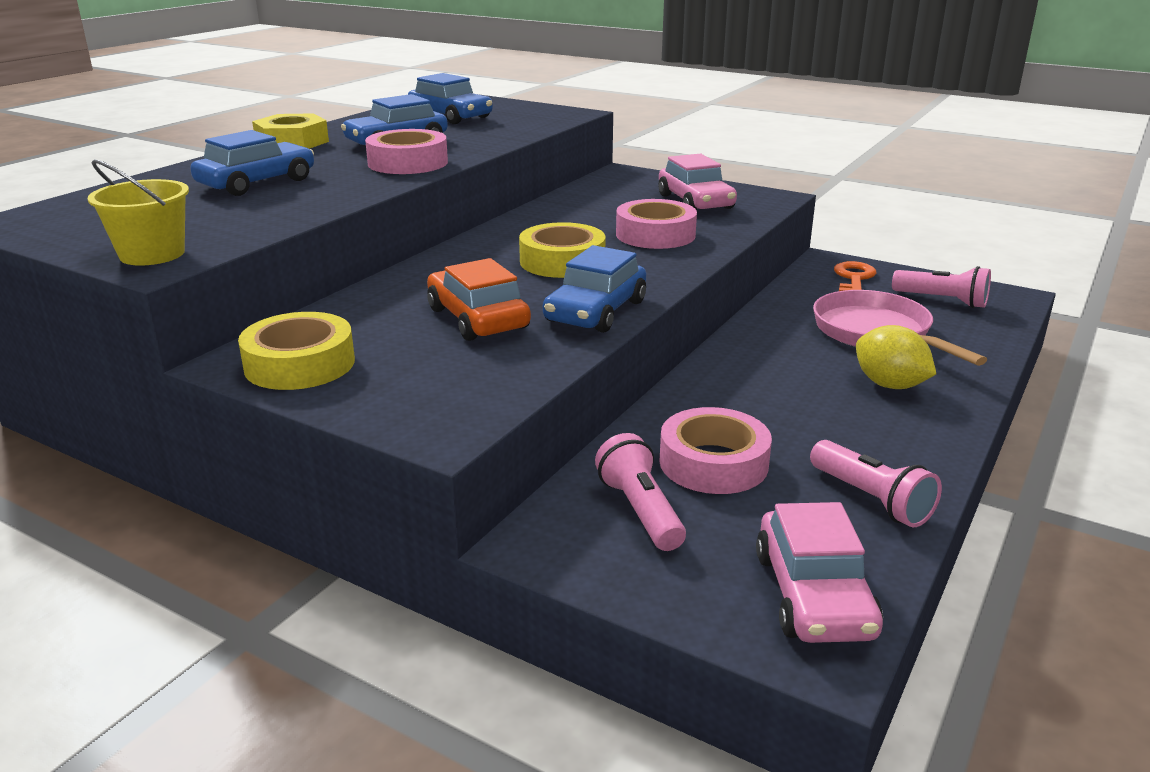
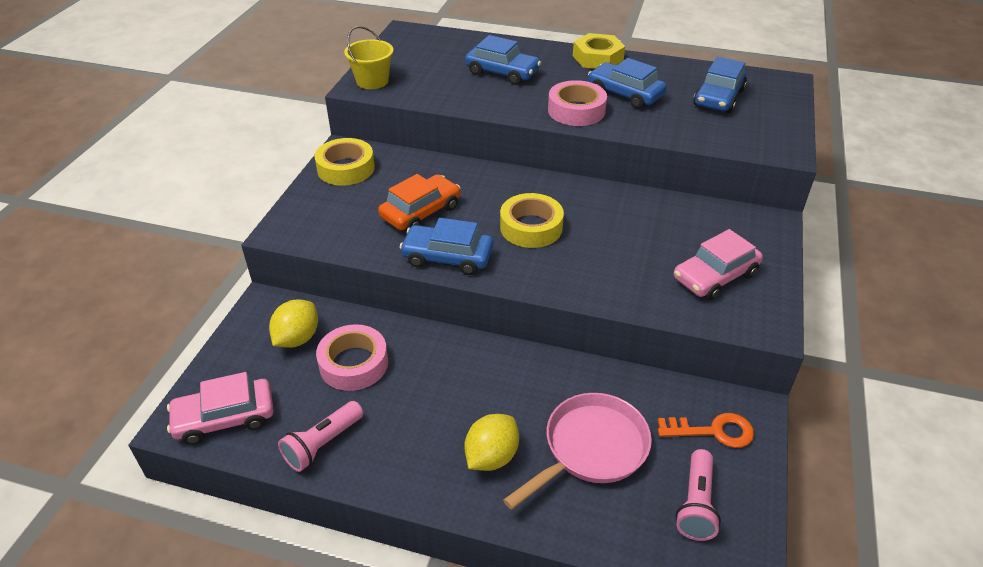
camera: 75 degrees right, 15 degrees up
pink flashlight [595,433,686,551] -> yellow lemon [269,299,318,348]
pink tape [616,199,697,249] -> none

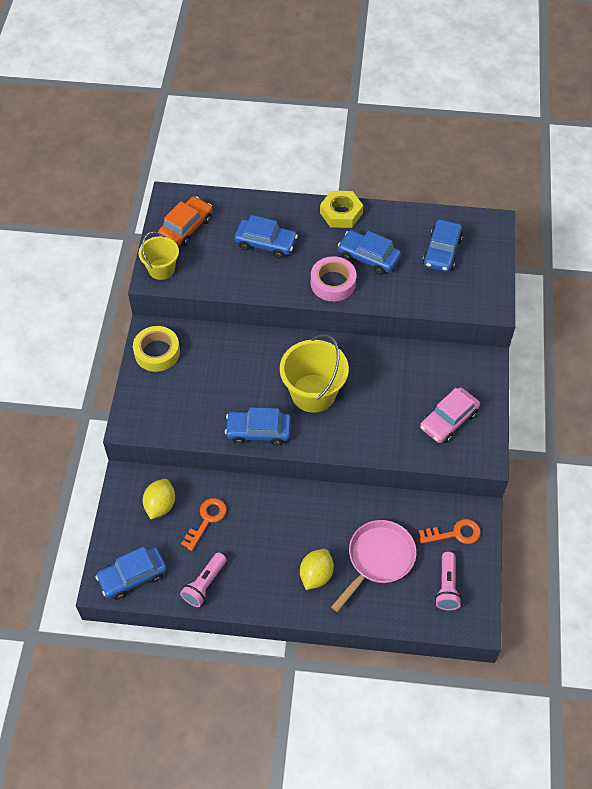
camera: 10 degrees left, 15 degrees up
pink car [167,372,274,445] -> blue car [95,546,167,600]
pink tape [316,324,388,391] -> orange key [181,498,227,551]
orange car [378,174,460,230] -> orange car moved to [158,196,213,246]
yellow tape [500,193,564,248] -> yellow bucket [280,334,349,413]

